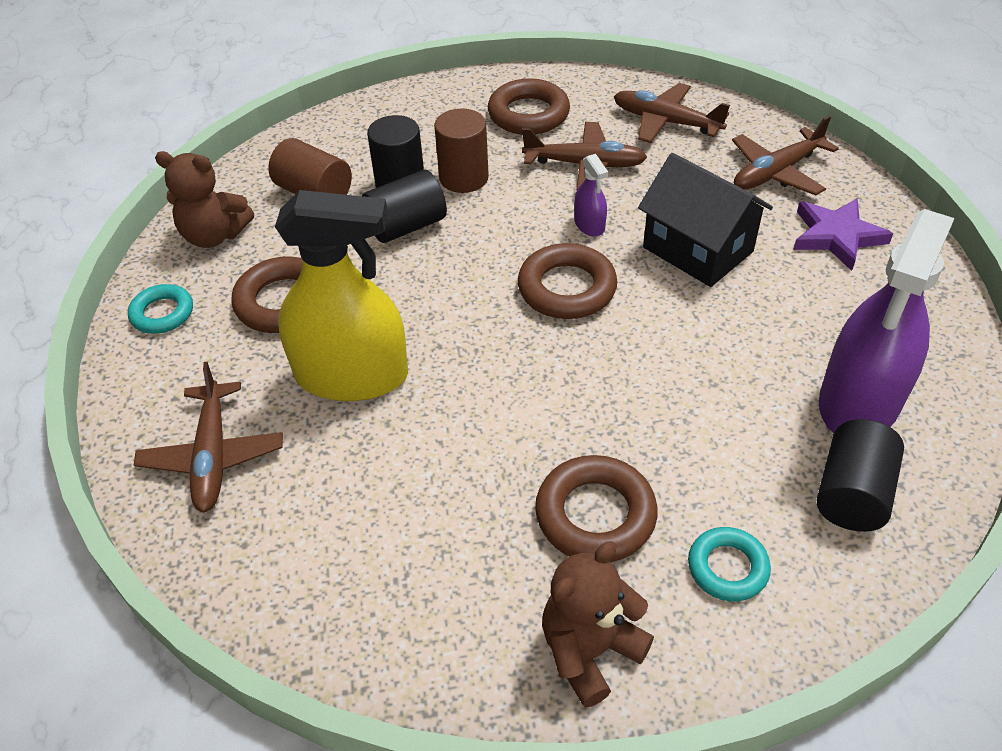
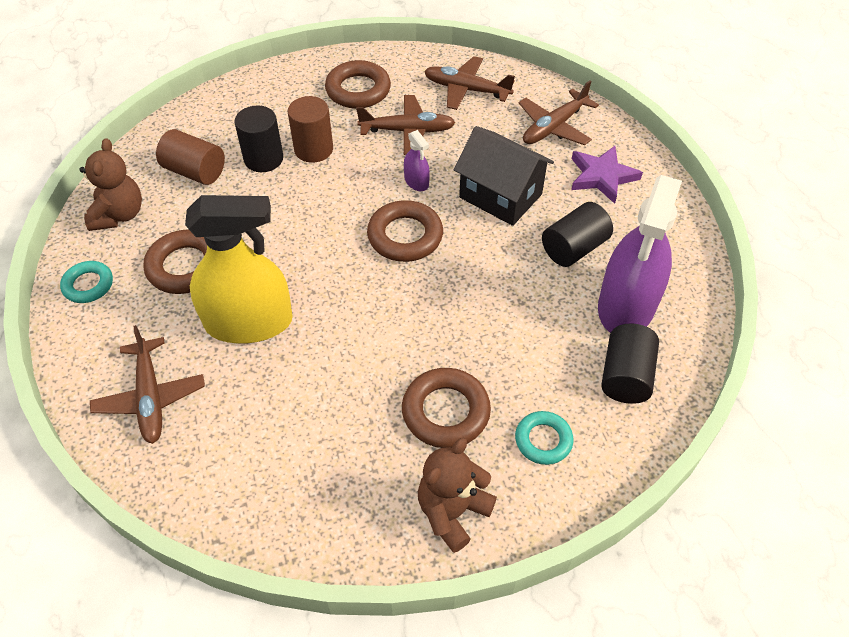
camera: 10 degrees left, 5 degrees up
brown teddy bear [155,151,254,248] -> brown teddy bear turned 90 degrees counterclockwise [79,138,142,231]
black cylinder [362,170,447,243] -> black cylinder moved to [542,202,613,267]

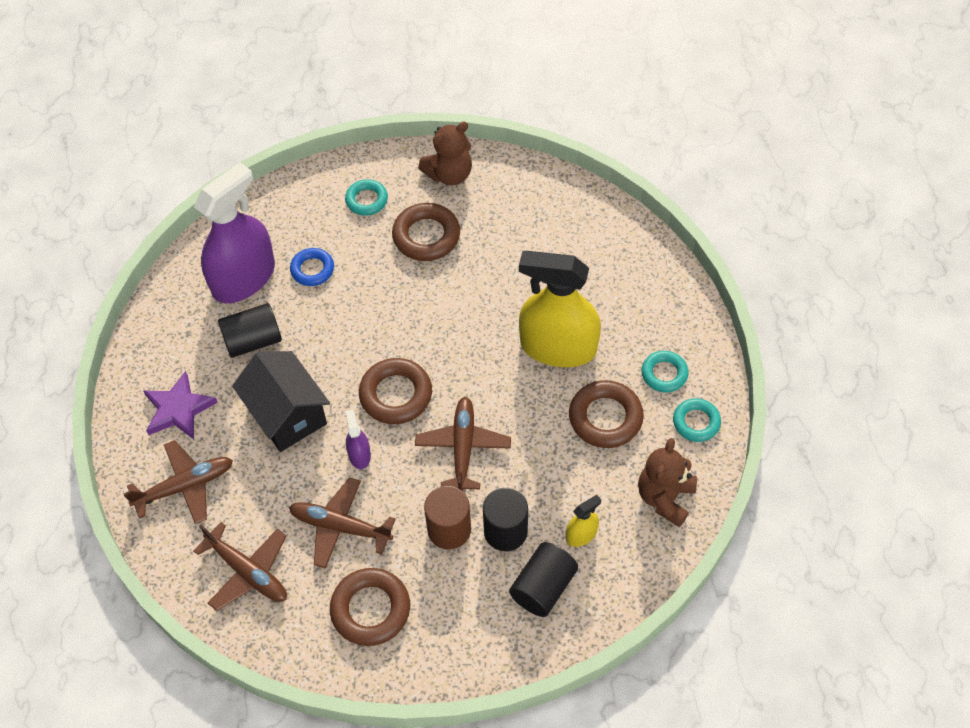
camera: 160 degrees left, 5 degrees up
brown plane [90,325,205,444] -> brown plane moved to [415,397,511,491]
brown cylinder [156,129,225,185] -> yellow spray bottle [566,495,601,547]
black cylinder [601,323,659,404] -> black cylinder moved to [509,542,578,617]
none -> blue ring [290,248,334,286]
none -> turquoise ring [642,351,688,393]

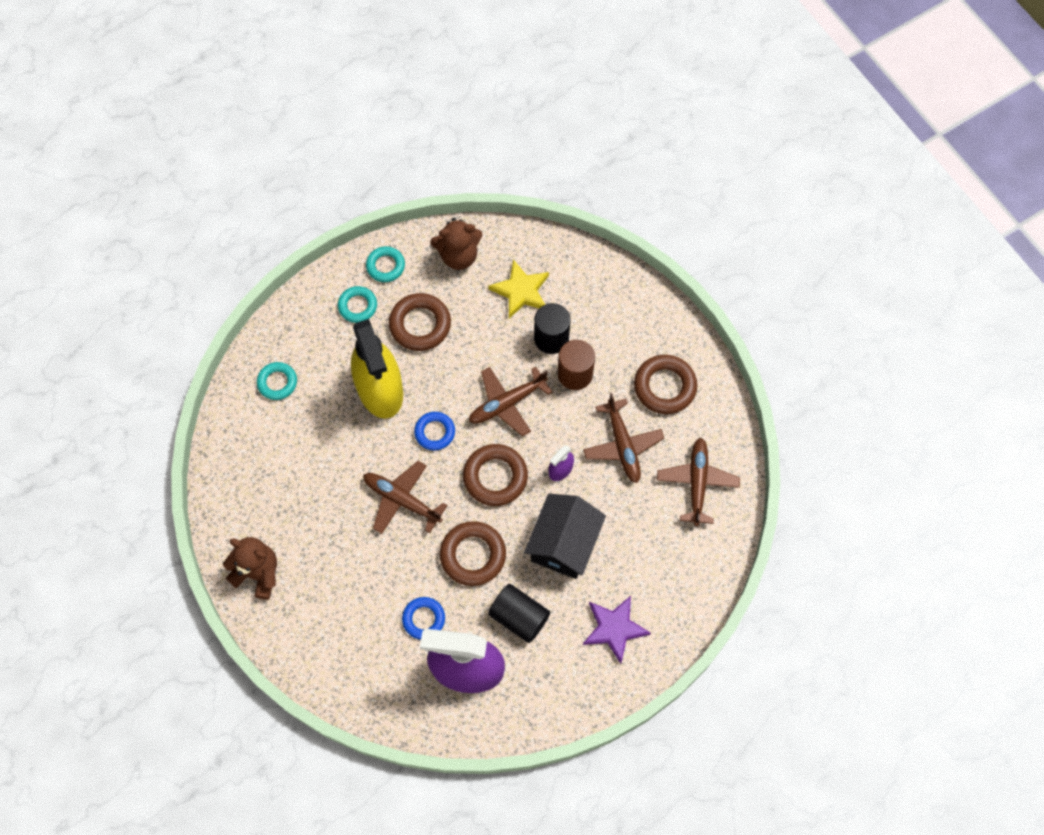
camera: 125 degrees left, 10 degrees up
brown plane [124,440,233,524] -> brown plane moved to [363,461,448,534]
turquoise ring [345,179,388,215] -> turquoise ring moved to [257,362,297,400]
brown ring [392,203,460,261] -> brown ring moved to [440,521,506,586]
black cylinder [509,542,578,617] -> none
yellow spray bottle [566,495,601,547] -> yellow star [489,259,549,318]
none -> blue ring [414,412,455,451]

